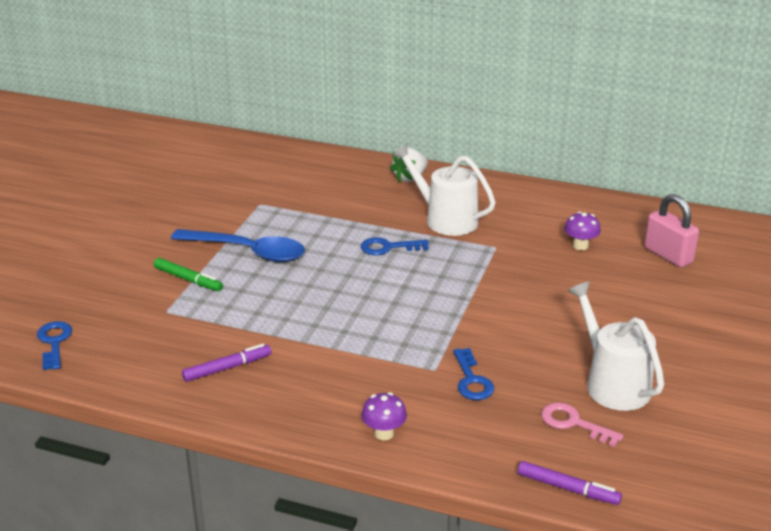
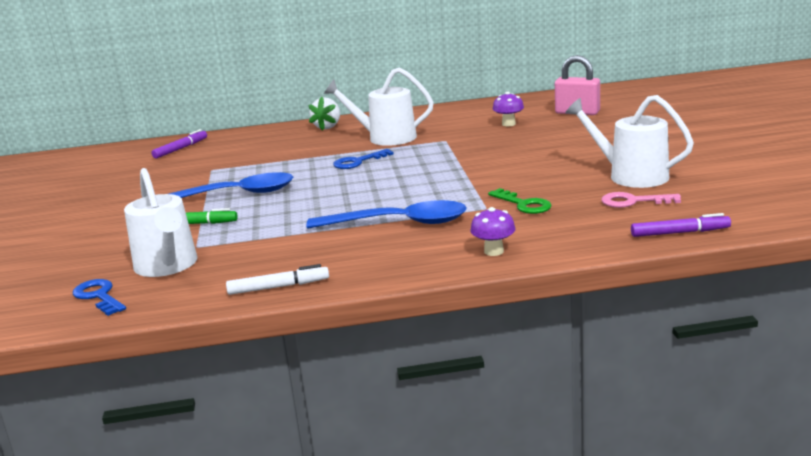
camera: 25 degrees left, 10 degrees down
purple marker [182,344,271,382] -> purple marker moved to [151,129,207,159]
blue key [453,348,494,400] -> green key [488,188,552,214]
none -> white watering can [124,168,198,277]
none -> white marker [226,264,329,295]
none -> blue spoon [306,200,467,229]

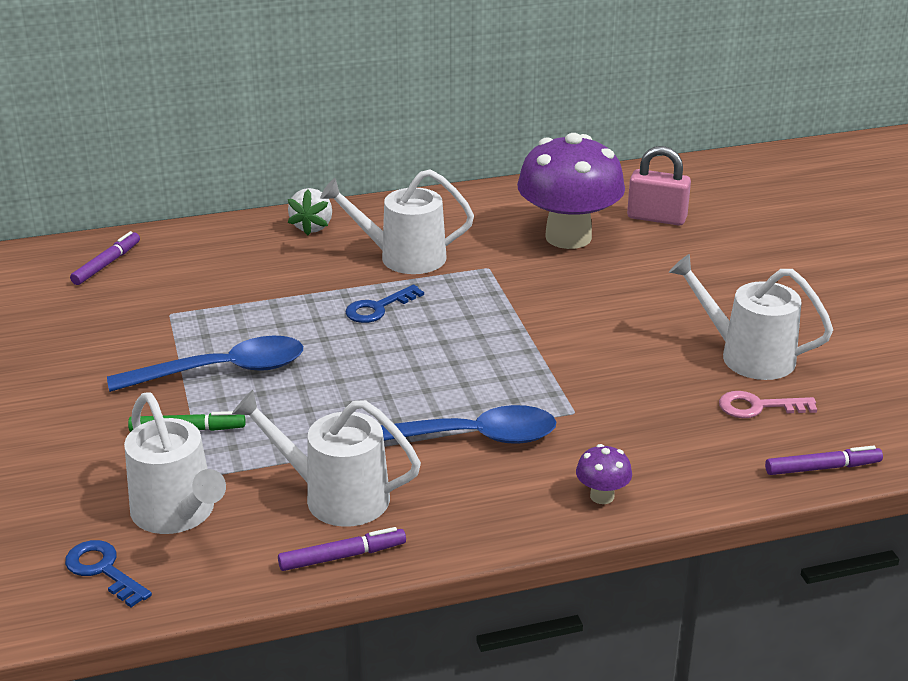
camera: 10 degrees left, 10 degrees up
white marker [226,264,329,295] -> purple marker [278,527,406,571]
green key [488,188,552,214] -> none
purple mushroom [493,92,524,126] -> purple mushroom [517,133,625,249], size x2.48
none -> white watering can [232,390,421,527]

